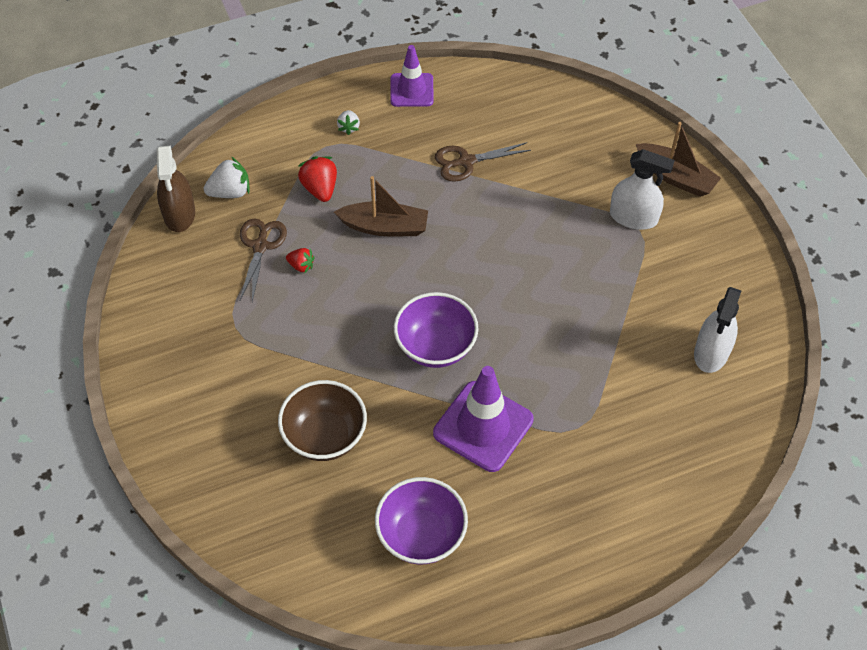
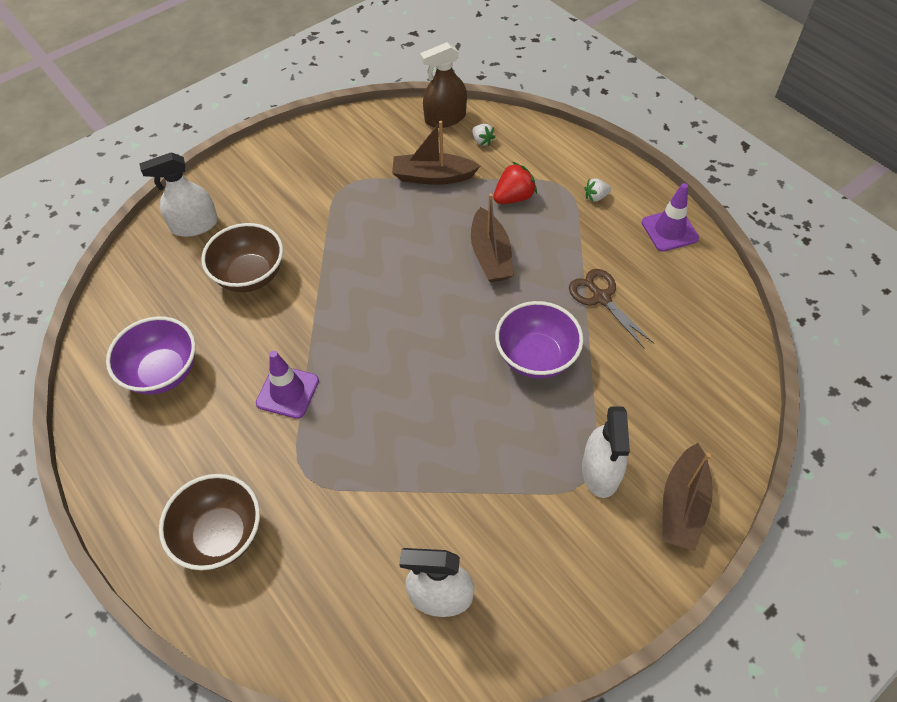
camera: 75 degrees right, 0 degrees up
white strawberry [204,157,250,198] -> white strawberry [472,124,495,146], size x0.60
brown scissors [240,218,287,302] -> brown boat [392,121,480,185]
red strawberry [286,248,315,273] -> none
purple bowl [394,292,479,368] -> purple bowl moved to [495,301,583,379]
purple traffic cone [433,366,534,472] -> purple traffic cone [256,351,319,419], size x0.65
none -> white spray bottle [139,152,218,237]
none -> brown bowl [159,474,260,570]

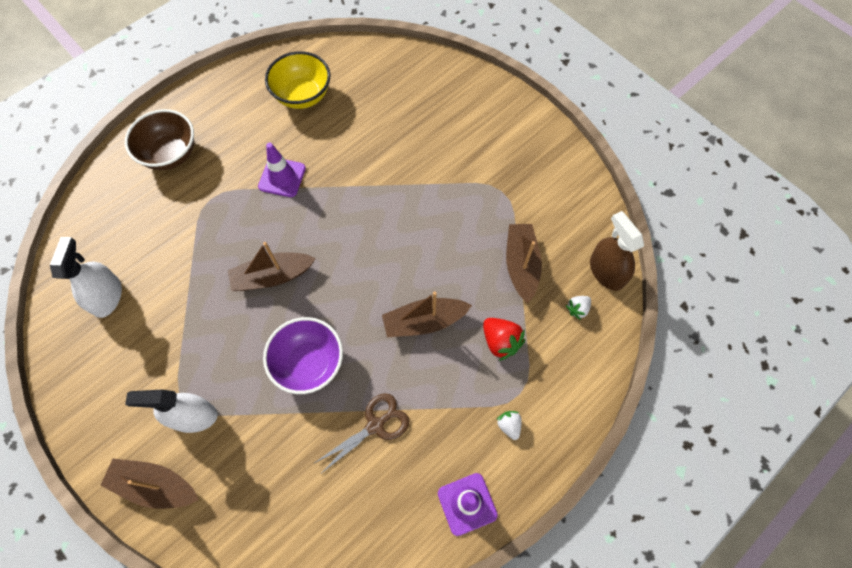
camera: 85 degrees right, 10 degrees up
purple bowl [106,316,196,394] -> yellow bowl [265,51,330,109]
white spray bottle [139,152,218,237] -> none
brown bowl [201,223,283,292] -> none
none -> brown boat [228,242,316,291]

